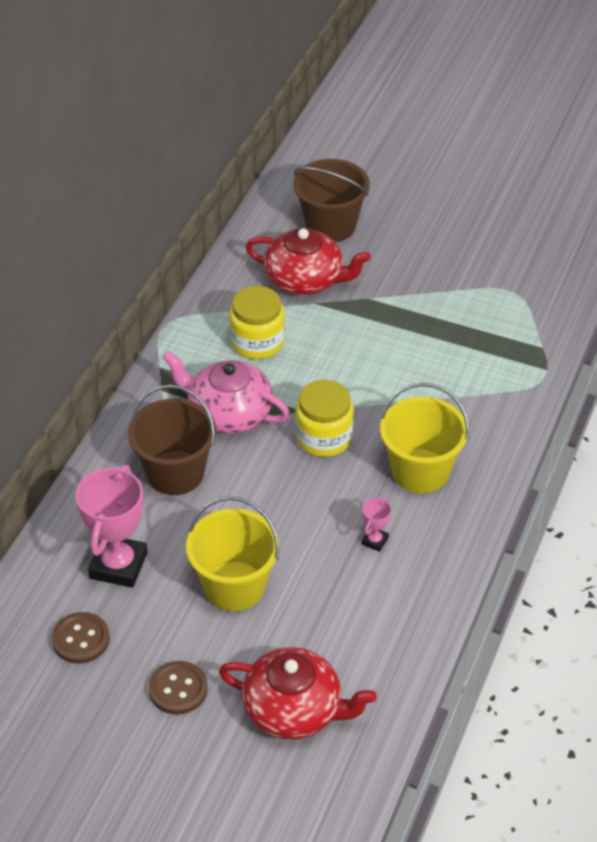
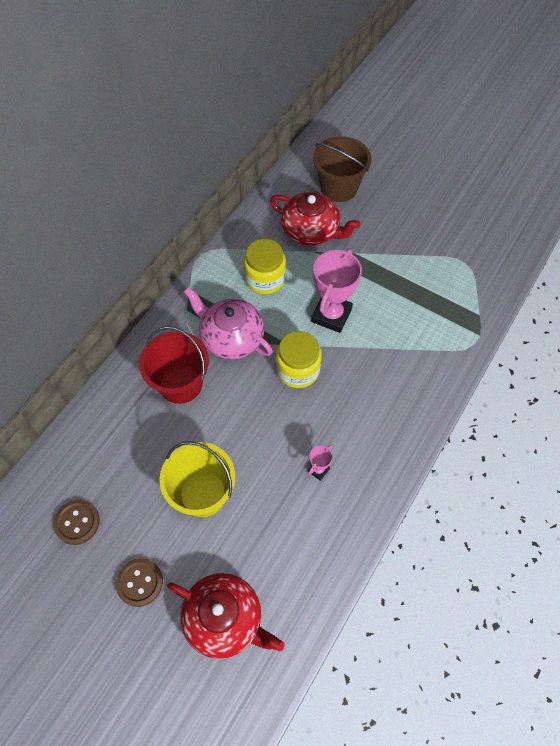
camera: 10 degrees right, 15 degrees up
pink trophy [76,465,147,588] -> pink trophy moved to [311,248,362,333]
brown bucket [128,385,216,495] -> red bucket [139,326,209,404]
yellow bucket [380,383,469,493] -> none

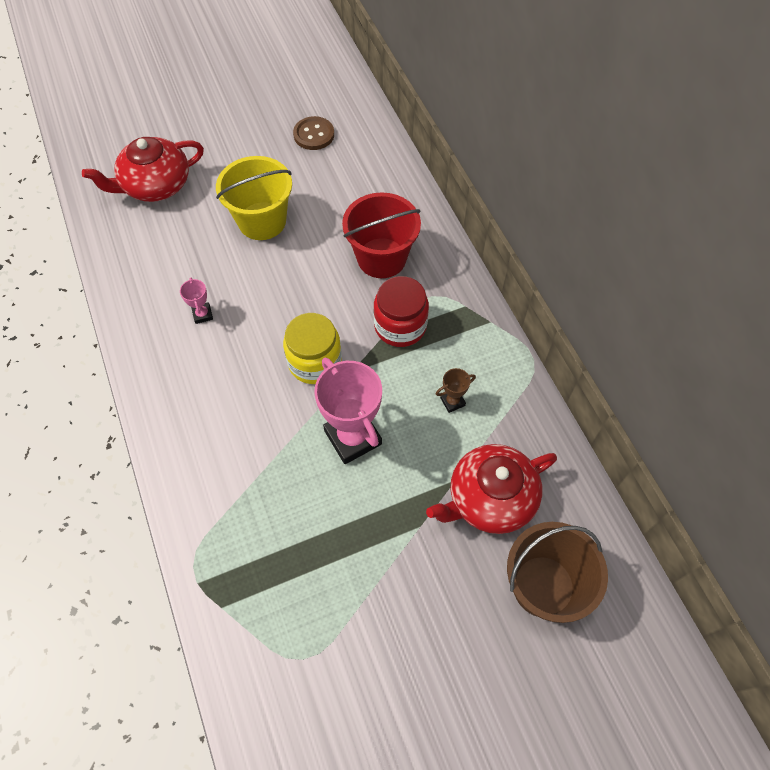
camera: 125 degrees right, 0 degrees up
brown button [116,558,163,607] -> none
pink teapot [184,287,273,360] -> red jar [374,276,429,347]
yellow jar [244,239,286,294] -> brown trophy [436,368,476,413]

